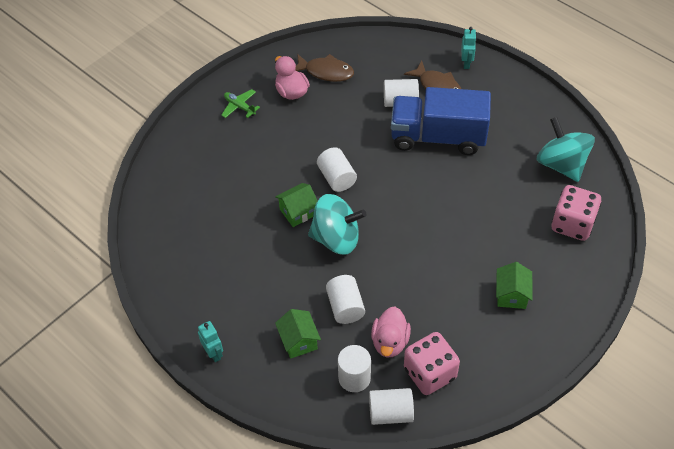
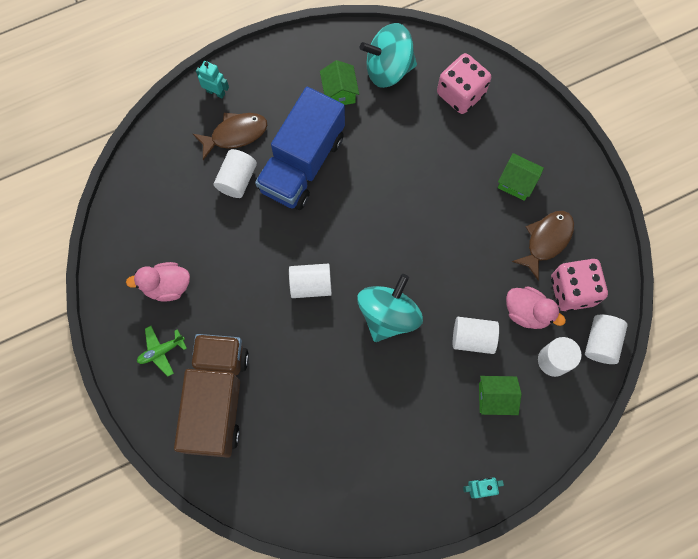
camera: 70 degrees left, 20 degrees up
green house [275,183,317,227] -> green house moved to [320,60,359,105]
brown fish [295,54,354,82] -> brown fish moved to [512,211,574,280]
none -> brown truck [174,334,249,458]

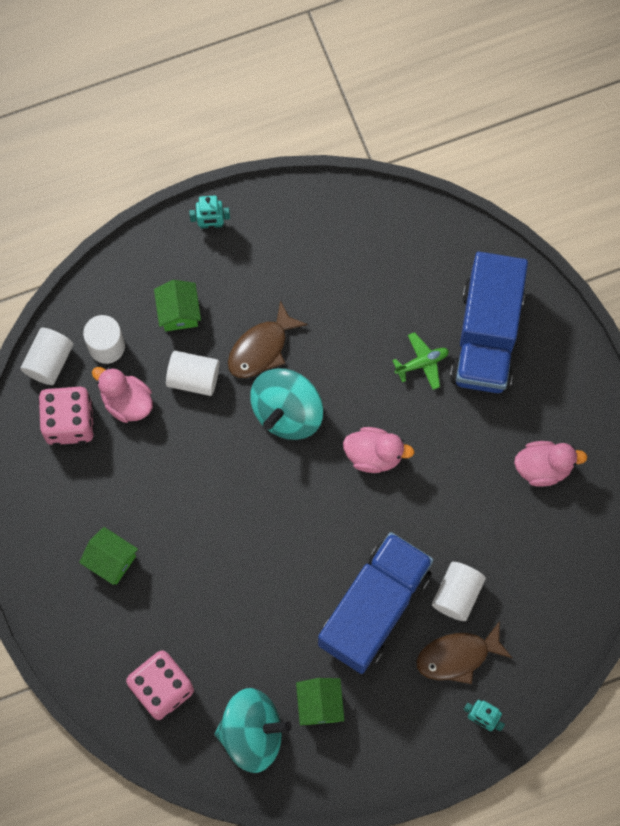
camera: 175 degrees left, 0 degrees up
green plane [137,326,187,377] -> green plane moved to [392,332,449,390]
brown truck [174,334,249,458] -> blue truck [450,252,528,393]
white cylinder [289,264,332,298] -> pink duck [343,427,414,473]
green house [479,376,521,415] -> green house turned 75 degrees clockwise [154,280,201,331]
brown fish [512,211,574,280] -> brown fish moved to [228,300,308,378]

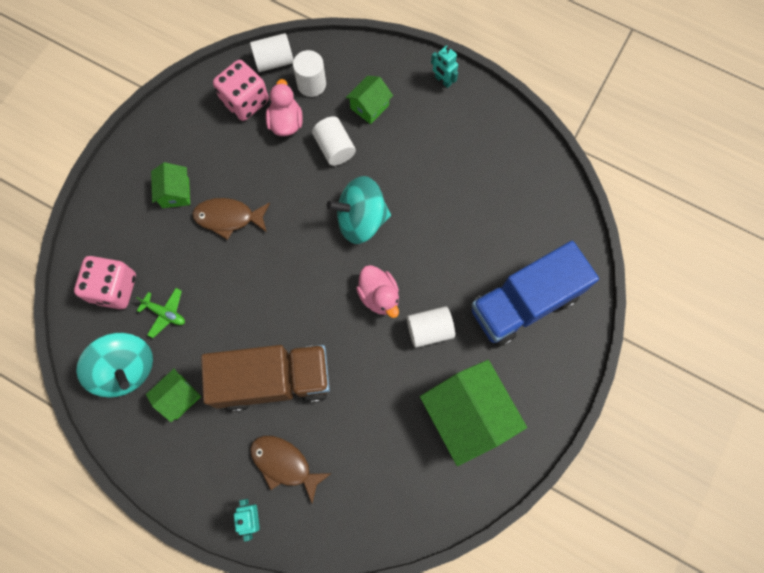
camera: 50 degrees right, 0 degrees up
brown fish [228,300,308,378] -> brown fish moved to [192,198,270,240]
blue truck [318,532,433,674] -> brown truck [201,345,330,412]
green plane [392,332,449,390] -> green plane moved to [136,288,185,338]
white cylinder [432,562,486,621] -> white cylinder moved to [407,306,455,348]
pink duck [514,441,588,487] -> green house [420,360,527,466]

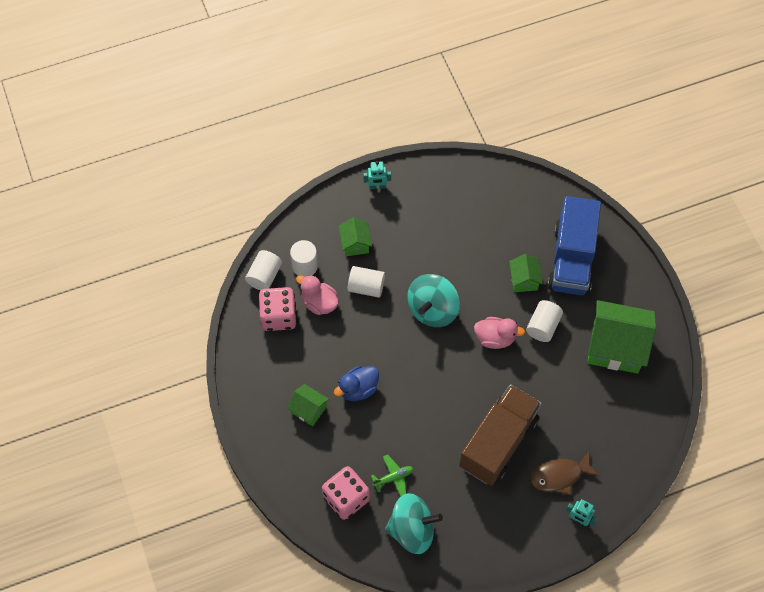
camera: 50 degrees left, 10 degrees down
green house [146,368,201,422] -> green house moved to [509,254,543,292]
brown fish [192,198,270,240] -> blue duck [334,366,379,401]

